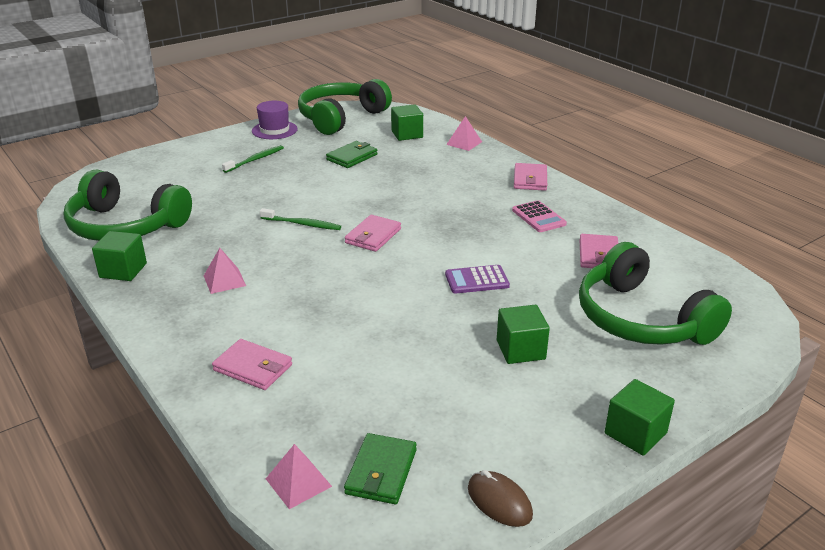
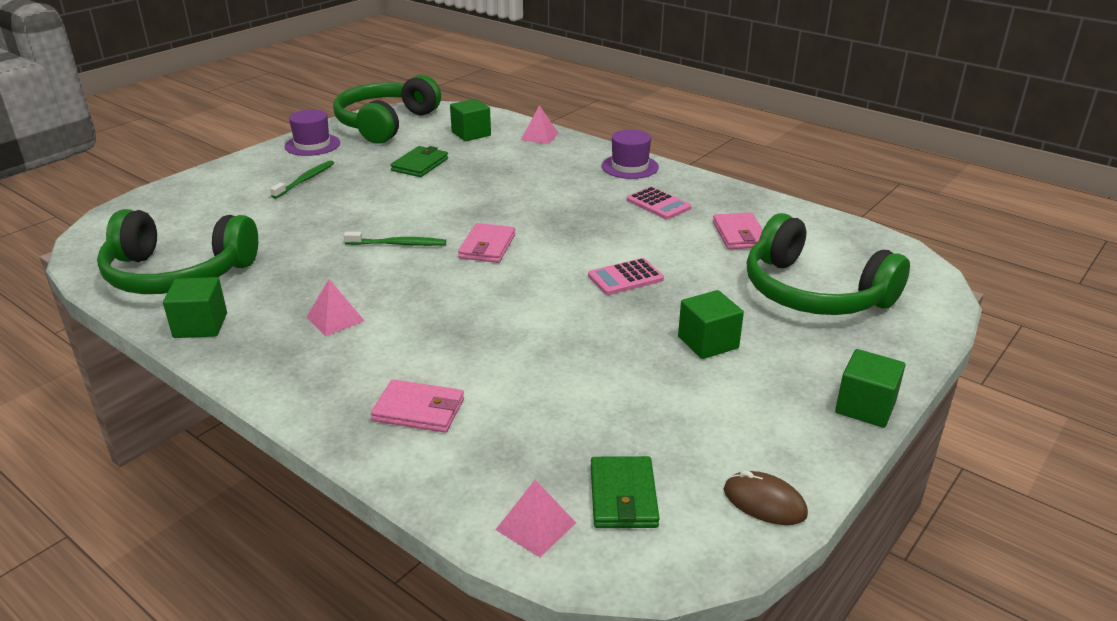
camera: 15 degrees left, 0 degrees up
purple calculator [445,265,510,294] -> pink calculator [588,258,664,295]
pink wallet [514,163,547,191] -> purple hat [602,129,659,179]

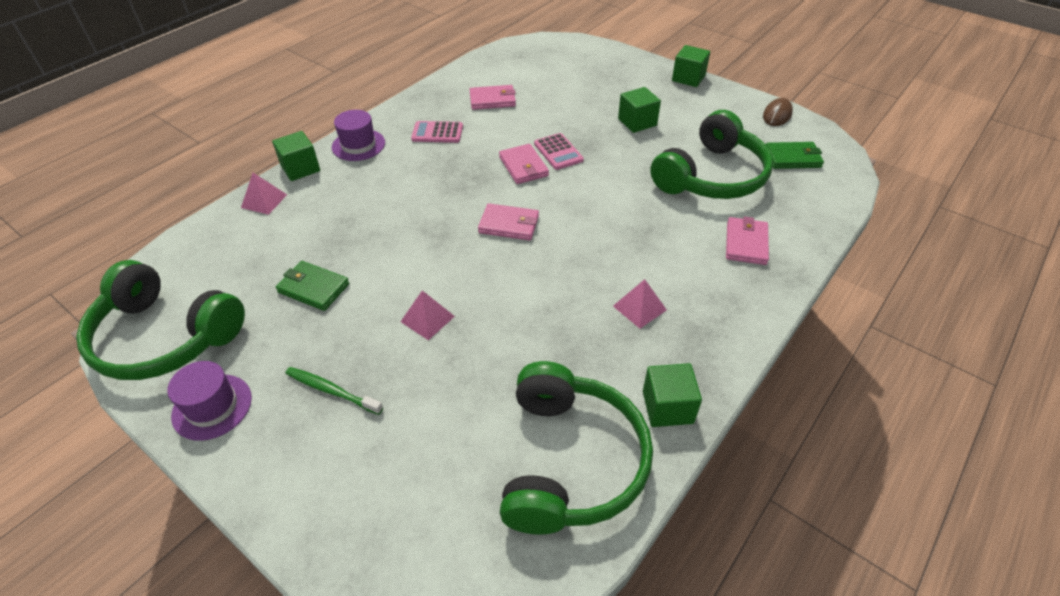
camera: 90 degrees left, 15 degrees up
green toothbrush [344,232,446,246] -> none
green cube [450,99,491,141] -> green cube moved to [272,131,320,181]
pink pyramid [495,480,576,557] -> pink pyramid moved to [401,291,455,340]
pink calculator [627,187,691,219] -> pink calculator turned 135 degrees counterclockwise [411,121,463,143]
green headphones [747,213,910,315] -> green headphones moved to [650,110,773,199]
none -> pink wallet [499,144,549,184]

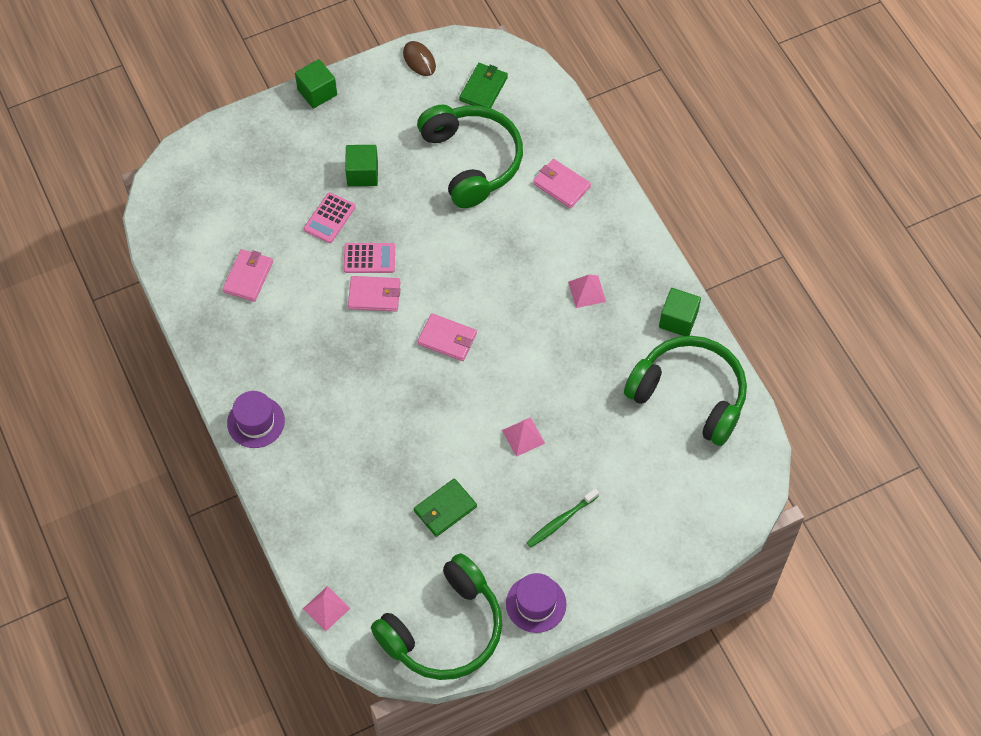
camera: 65 degrees left, 15 degrees up
pink pyramid [241,173,287,215] -> pink pyramid moved to [303,586,351,632]
green cube [272,131,320,181] -> none
pink calculator [411,121,463,143] -> pink calculator moved to [304,192,356,243]
pink wallet [478,203,539,241] -> pink wallet turned 75 degrees clockwise [418,313,477,361]

